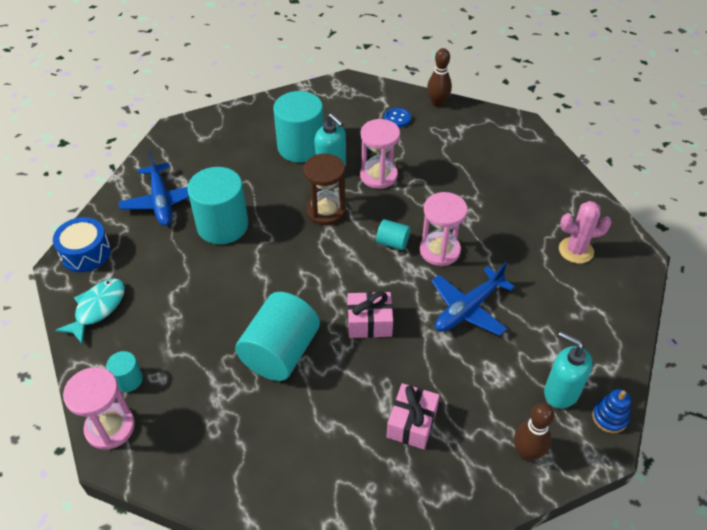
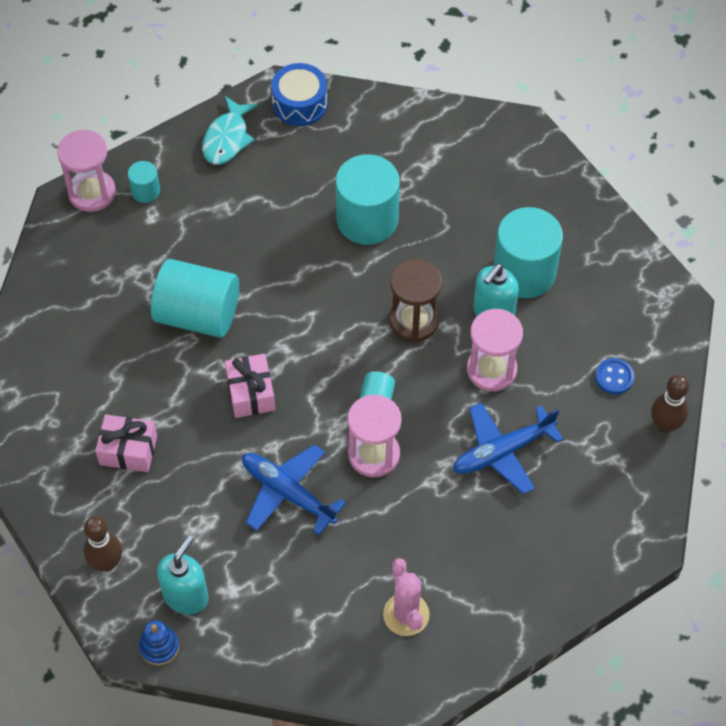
camera: 80 degrees right, 10 degrees up
turquoise fish [55,278,125,344] -> turquoise fish turned 90 degrees clockwise [202,96,258,165]
blue plane [118,151,189,226] -> blue plane moved to [453,403,564,494]

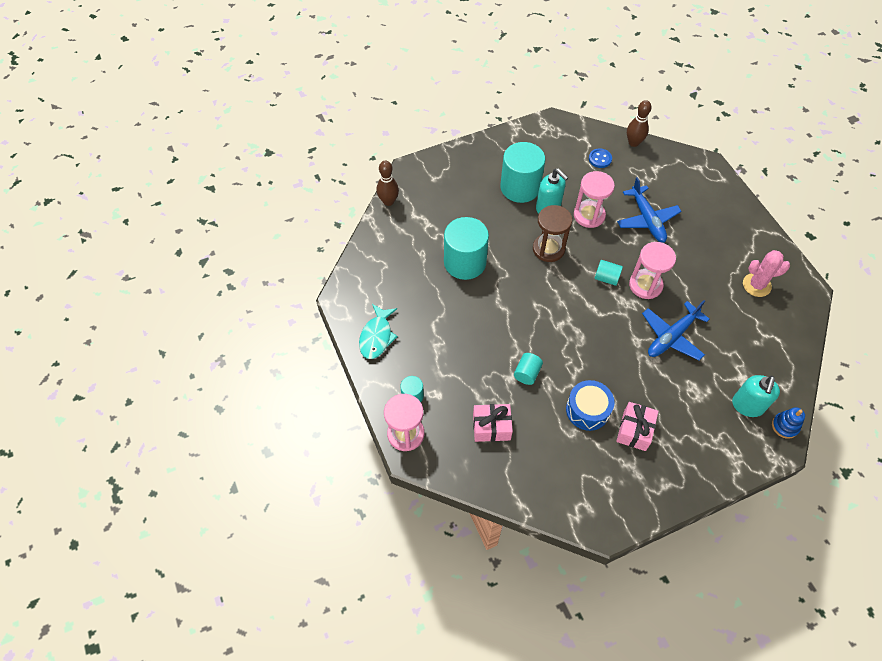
camera: 80 degrees left, 0 degrees up
brown bowling pin [84,516,122,572] -> brown bowling pin moved to [376,161,399,206]
turquoise cylinder [151,259,239,338] -> turquoise cylinder [514,353,543,385], size x0.47
turquoise soap dispenser [157,536,209,614] -> turquoise soap dispenser turned 105 degrees counterclockwise [732,375,780,417]
turquoise fish [202,96,258,165] -> turquoise fish turned 75 degrees clockwise [359,304,398,359]
pink gift [225,354,275,418] -> pink gift moved to [473,404,513,442]
blue drum [271,63,328,126] -> blue drum moved to [566,380,614,431]

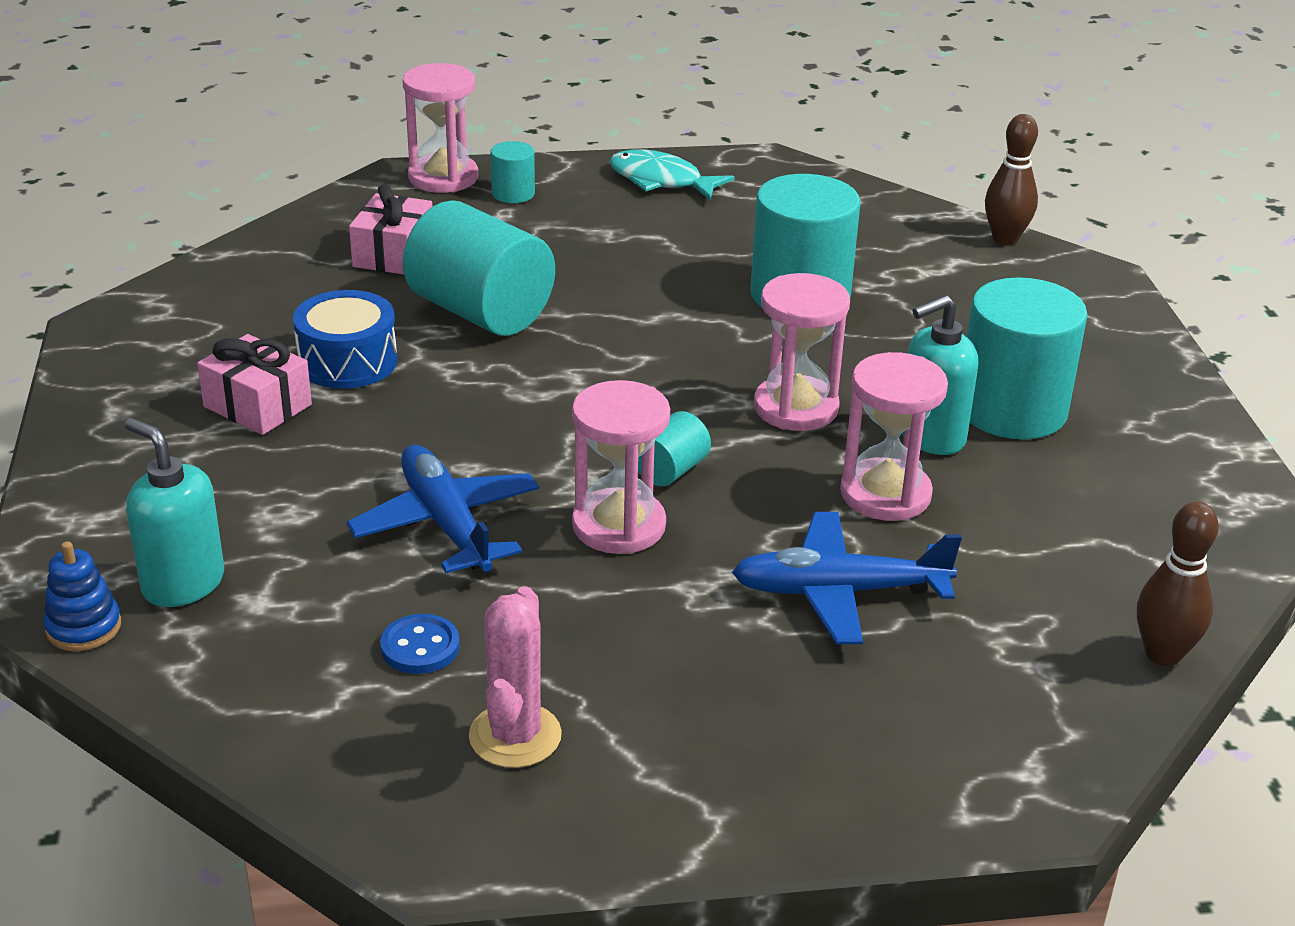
camera: 105 degrees right, 25 degrees down
turquoise cylinder [514,353,543,385] -> turquoise cylinder [403,200,555,336], size x2.12
brown hourglass [533,205,572,262] -> pink hourglass [754,273,850,431]
blue button [589,148,612,168] -> blue button moved to [380,614,460,674]

